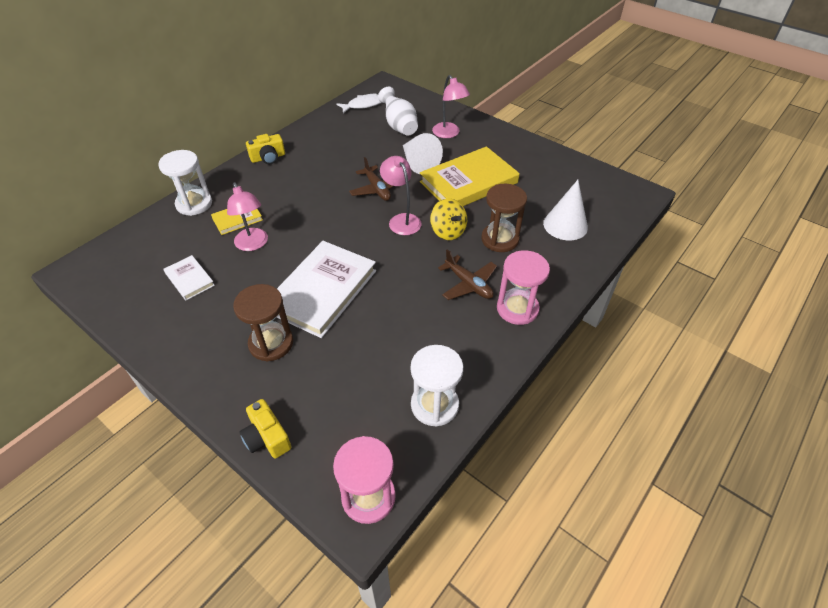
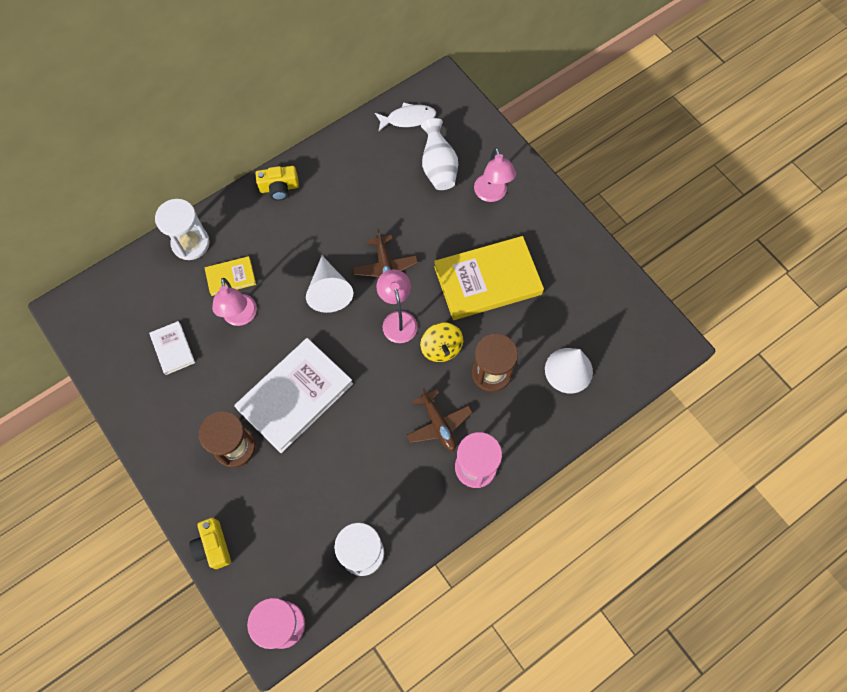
camera: 15 degrees right, 20 degrees up
white cone [403,133,443,174] -> white cone moved to [306,256,353,313]

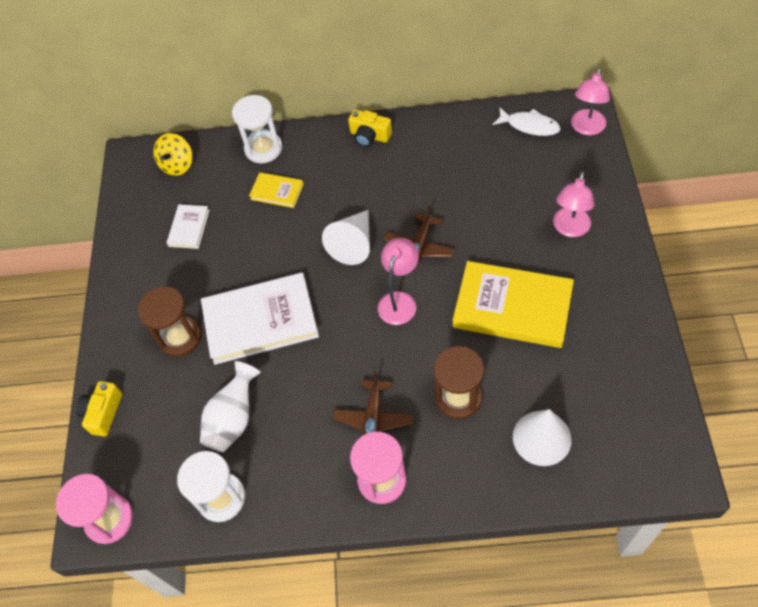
camera: 40 degrees right, 10 degrees down
pink lamp [212,278,257,326] -> pink lamp moved to [571,67,610,135]
yellow spinning top [420,322,463,362] -> yellow spinning top moved to [153,133,193,176]
white vase [421,118,458,190] -> white vase moved to [200,361,261,452]

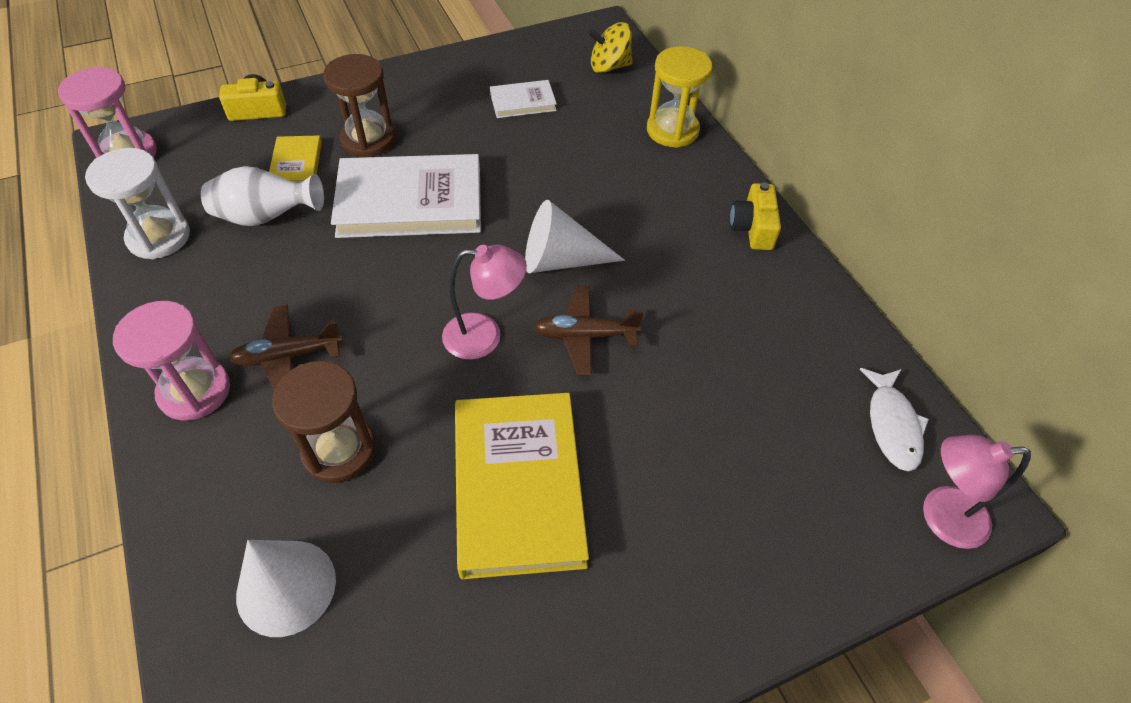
camera: 60 degrees right, 5 degrees down
white book [201,273,319,365] -> white book turned 60 degrees counterclockwise [331,154,481,238]
white hourglass [232,95,282,163] -> yellow hourglass [647,46,712,148]
yellow book [249,172,304,208] -> yellow book moved to [269,135,322,183]
pink lamp [553,171,594,237] -> none

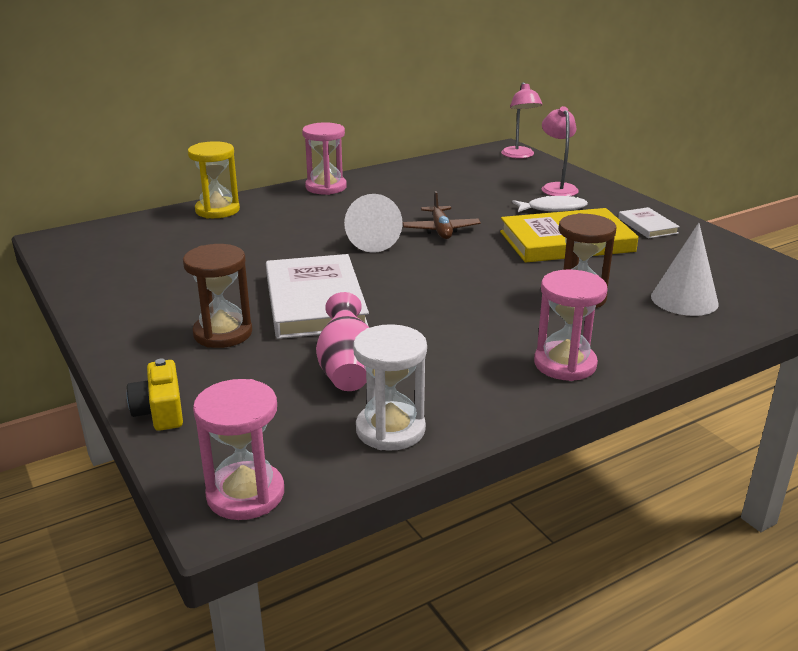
camera: 95 degrees left, 25 degrees down
white vase [201,166,324,226] -> pink vase [316,292,370,391]
brown plane [229,304,343,390] -> none
yellow book [269,135,322,183] -> none
pink lamp [442,245,527,360] -> pink lamp moved to [542,106,579,196]
white book [490,80,557,118] -> white book moved to [618,207,680,238]
yellow spinning top [588,22,633,73] -> none
yellow camera [730,182,781,250] -> pink hourglass [302,122,347,195]
white fish [860,368,929,471] -> white fish moved to [512,196,588,212]

